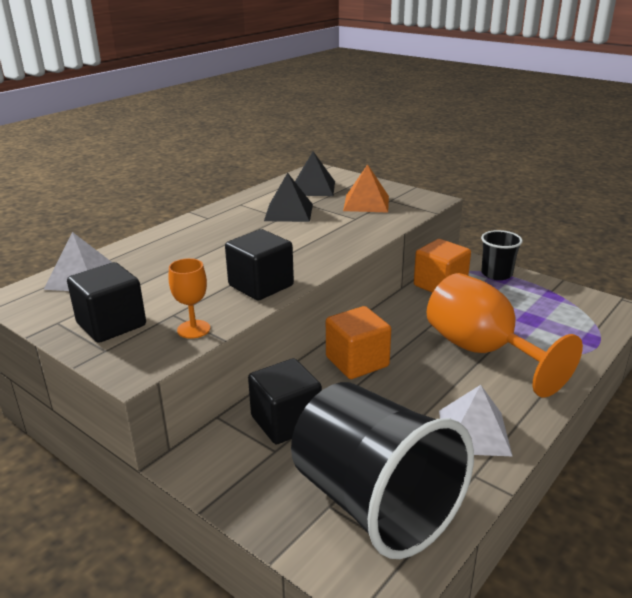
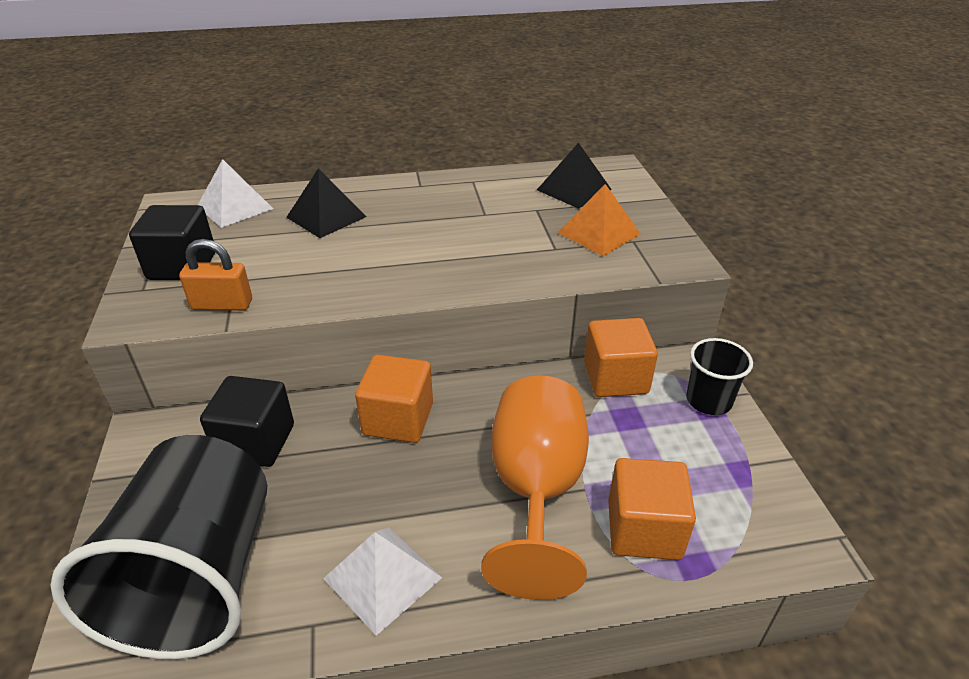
camera: 40 degrees right, 10 degrees up
orange goblet [169,258,210,339] -> orange padlock [179,239,252,311]
black cube [225,229,294,301] -> none
black pyramid [264,173,313,222] -> black pyramid moved to [286,168,367,238]
none -> orange cube [608,458,696,560]

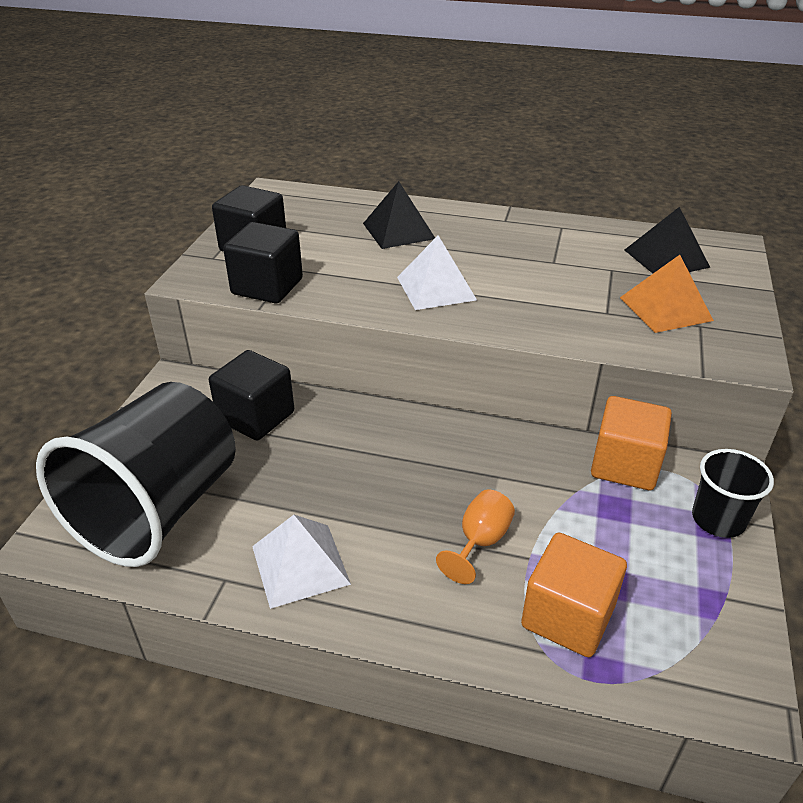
camera: 25 degrees right, 0 degrees up
orange padlock [179,239,252,311] -> black cube [223,222,303,303]
white pyramid [198,159,273,228] -> white pyramid moved to [397,236,477,310]
orange cube [355,355,433,443] -> none
orange goblet [481,375,589,600] -> orange goblet [436,490,515,584], size x0.45

